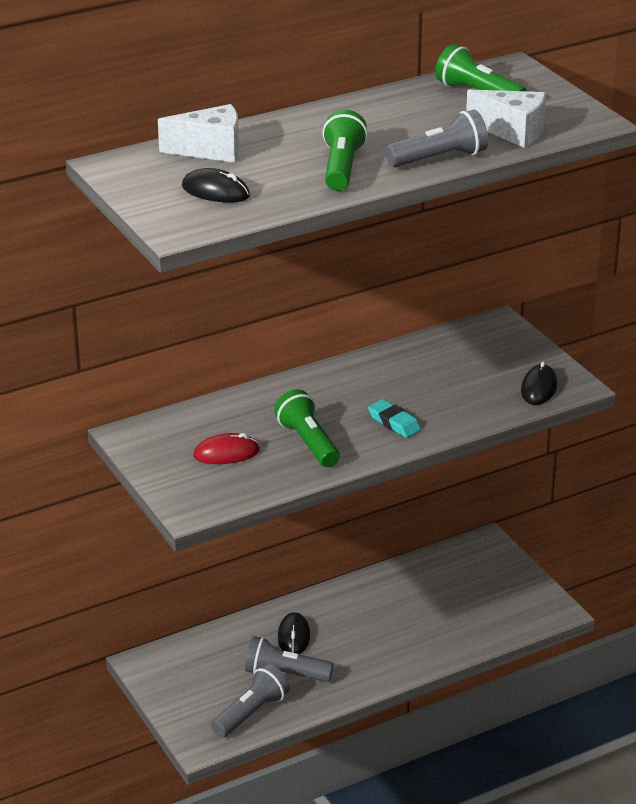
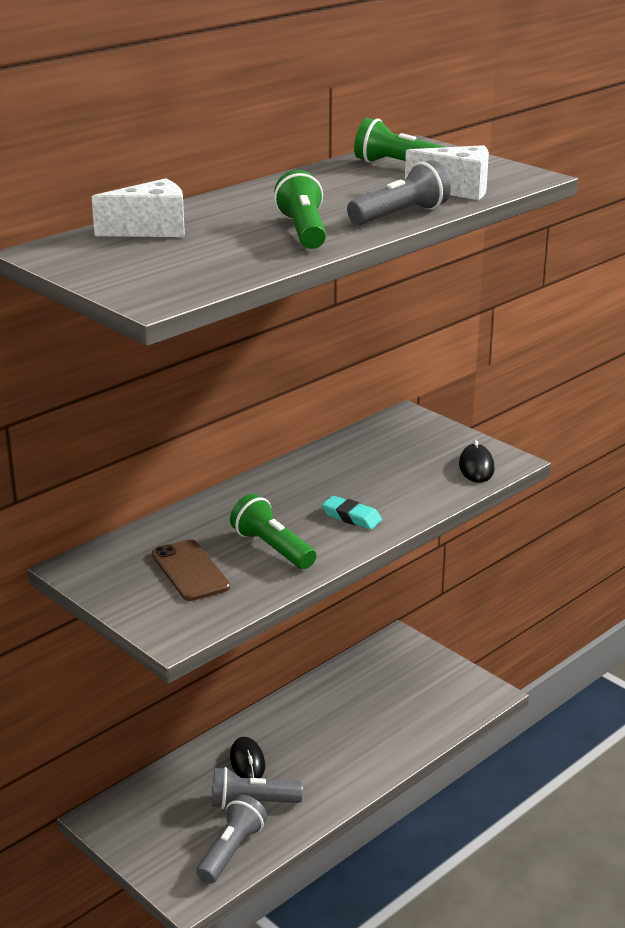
camera: 15 degrees left, 5 degrees down
black mouse [182,168,250,203] -> none
red mouse [193,433,260,464] -> brown phone [152,539,230,601]

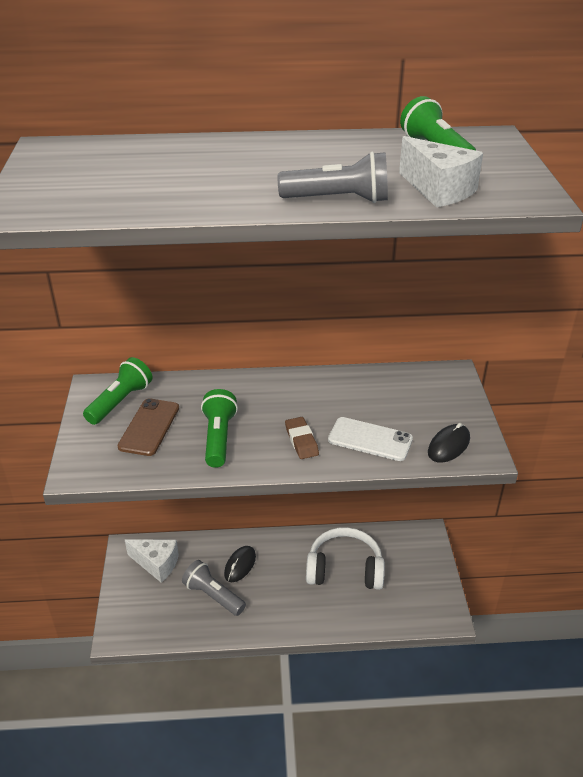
camera: 40 degrees right, 10 degrees up
white cheese [92,178,185,237] -> white cheese moved to [125,539,179,583]
grey flashlight [196,794,267,884] -> none
green flashlight [274,170,326,249] -> green flashlight moved to [83,357,153,425]
turquoise eraser [322,496,382,530] -> brown eraser [285,417,319,459]
none -> white headphones [306,527,385,590]
none -> white phone [328,417,413,461]

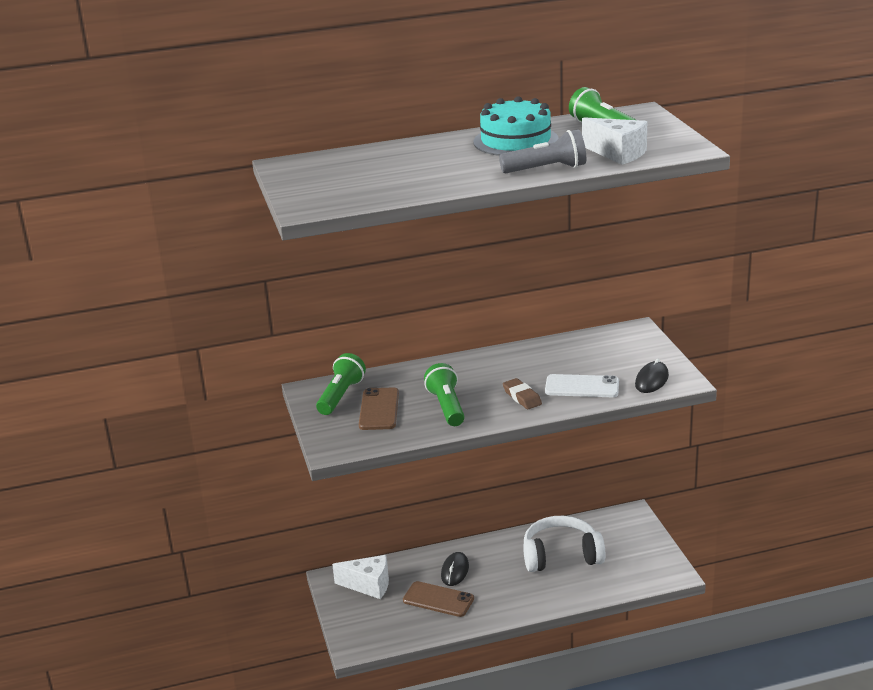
camera: 10 degrees left, 10 degrees down
grey flashlight [182,560,246,616] -> brown phone [403,581,474,617]
none -> turquoise cake [473,96,559,156]

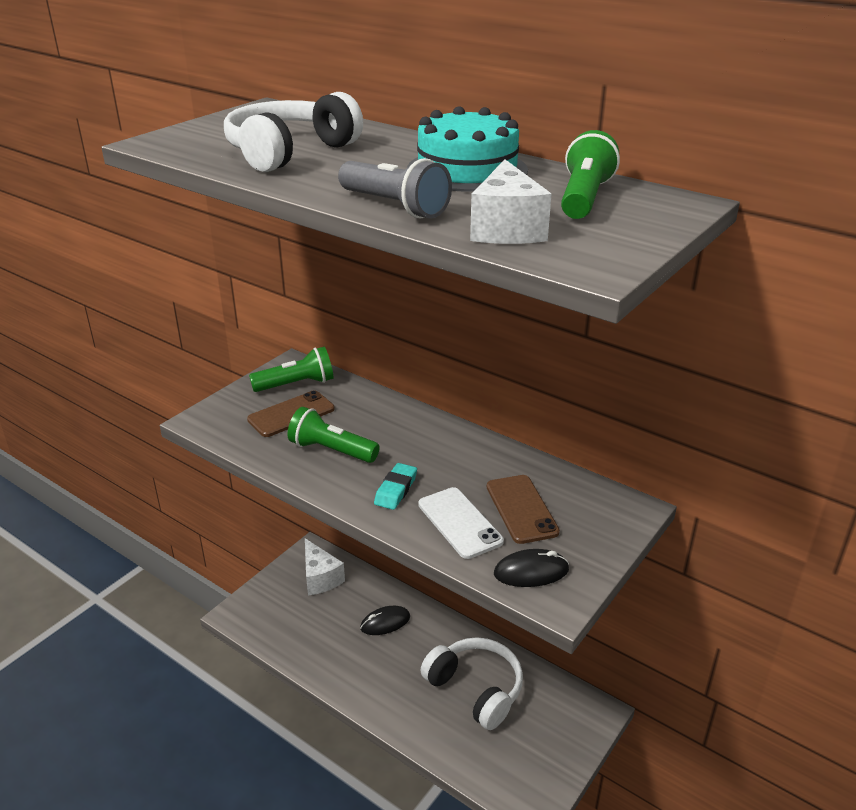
camera: 50 degrees right, 5 degrees up
brown phone [403,581,474,617] -> brown phone moved to [487,475,560,544]
green flashlight [424,363,465,426] -> green flashlight turned 105 degrees counterclockwise [288,407,380,463]
brown eraser [503,378,542,409] -> turquoise eraser [374,463,417,510]
none -> white headphones [224,92,363,172]

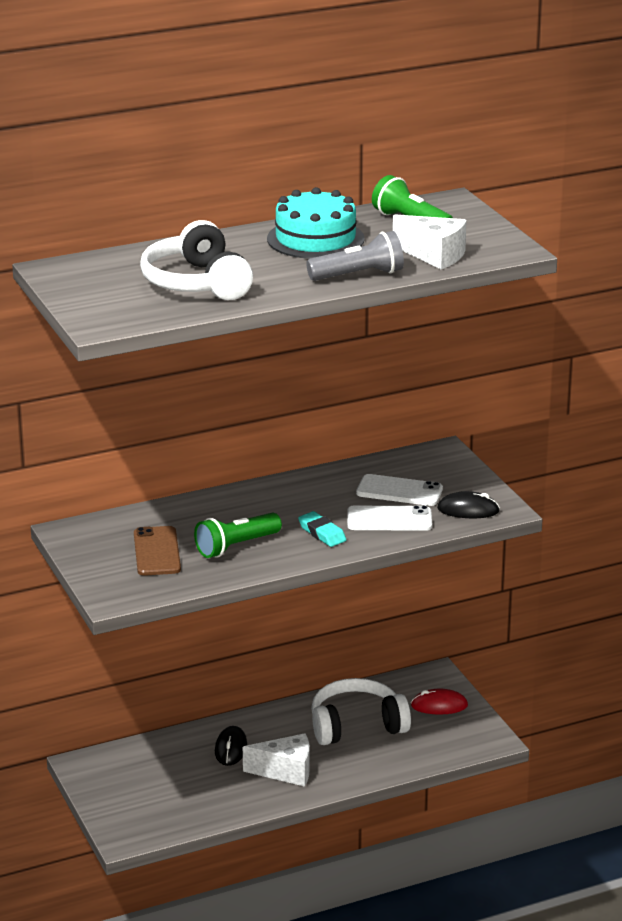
camera: 60 degrees left, 5 degrees down
green flashlight [249,347,333,392] -> none
white cheese [305,538,345,595] -> white cheese moved to [243,733,309,787]
brown phone [487,475,560,544] -> white phone [356,474,443,506]
black mouse [494,549,569,587] -> black mouse turned 75 degrees clockwise [437,491,500,518]
none -> red mouse [411,689,468,715]

